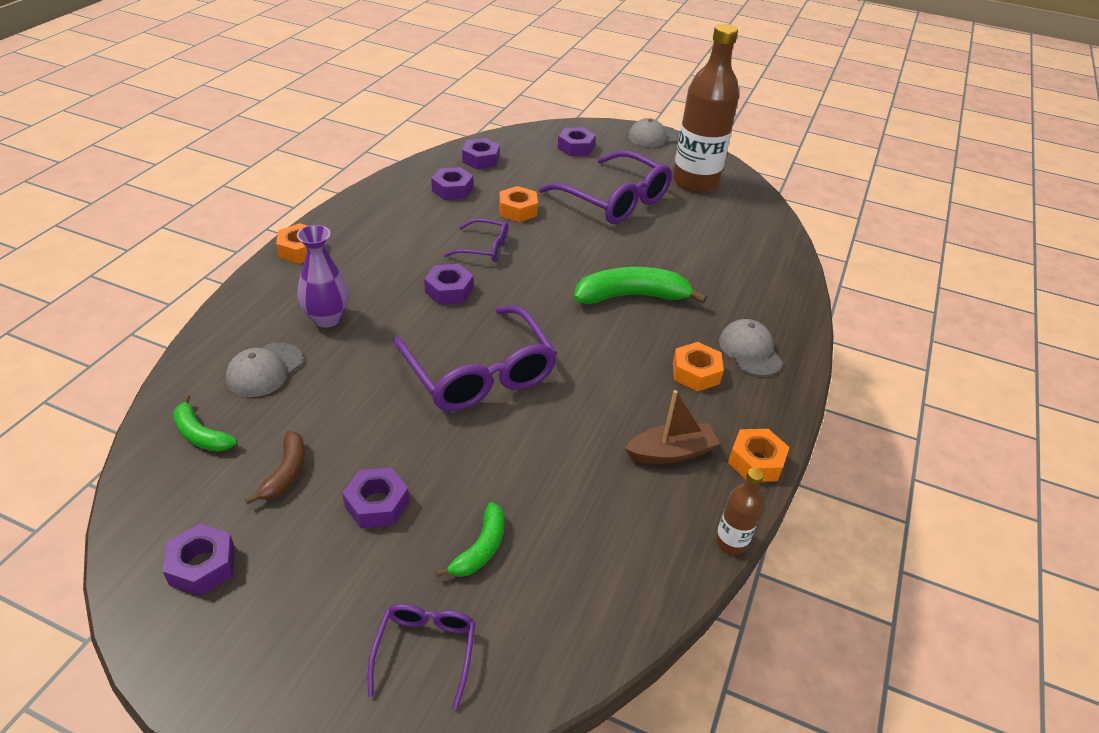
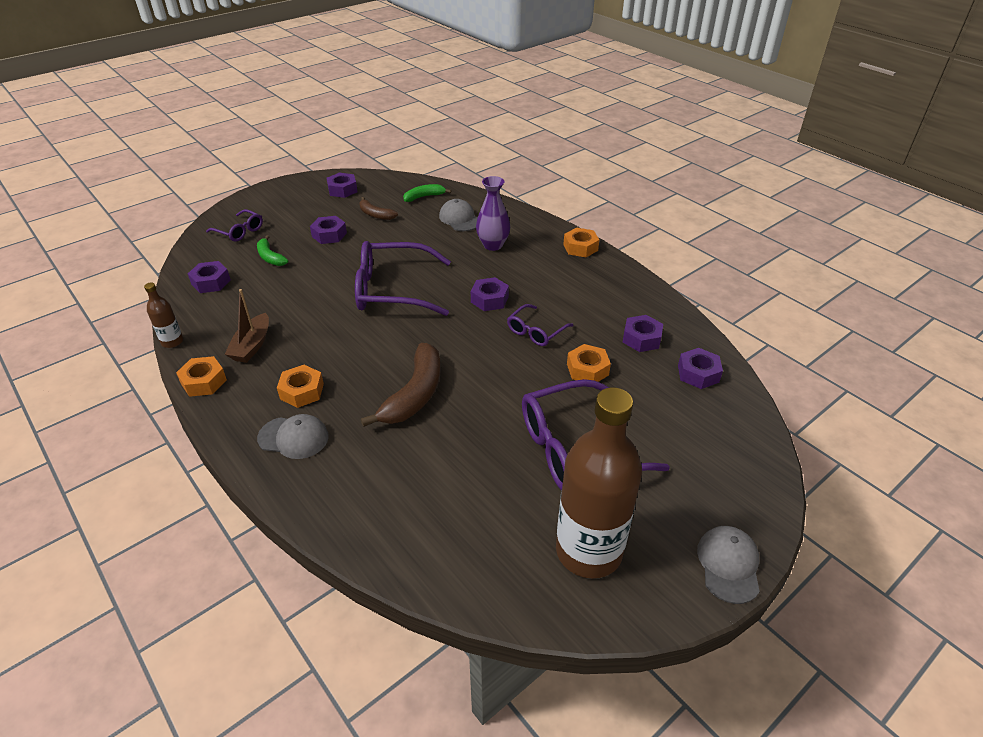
camera: 120 degrees right, 0 degrees up
purple nut [558,127,596,156] -> purple nut moved to [188,261,231,293]
green banana [574,267,707,304] -> brown banana [361,343,441,427]

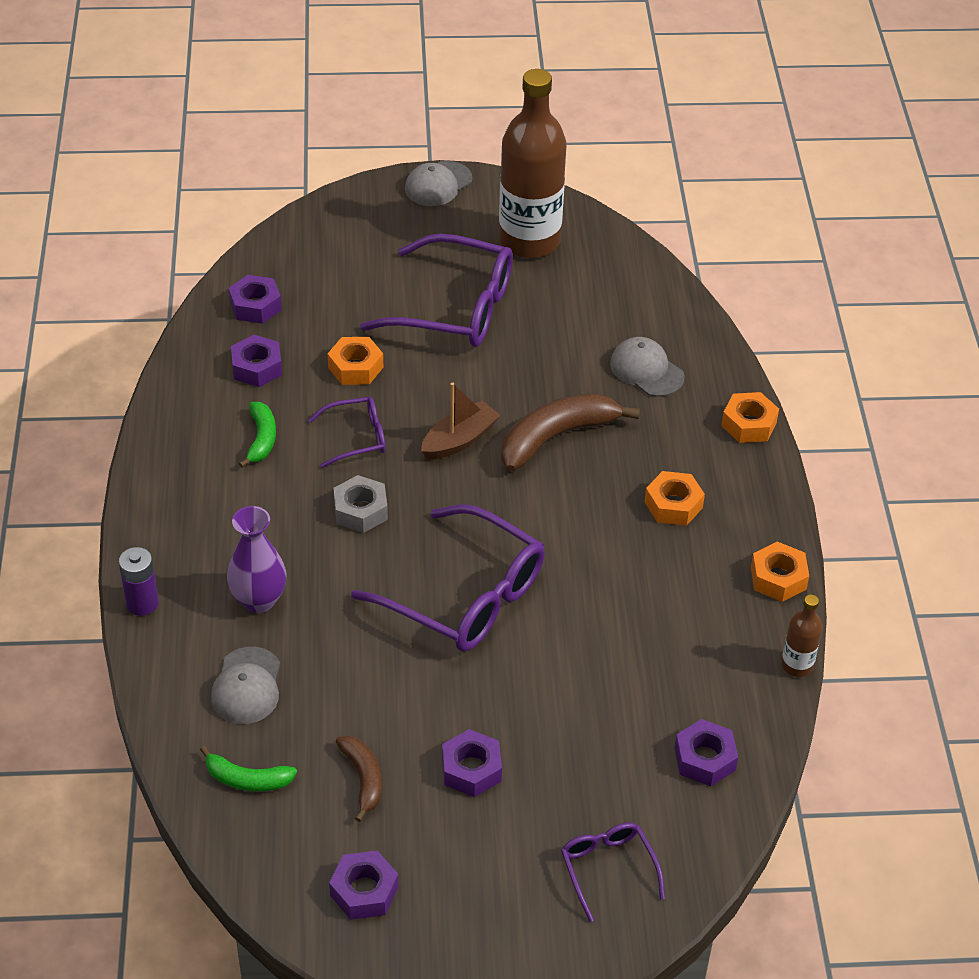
camera: 145 degrees left, 5 degrees up
brown boat [225,289,269,363] -> brown boat moved to [421,382,500,460]
green banana [257,235,288,266] -> green banana moved to [239,402,276,468]
grey cap [257,414,329,459] -> grey cap moved to [610,337,685,397]
purple nut [471,277,509,311] -> grey nut [334,475,388,533]
orange nut [563,227,599,257] -> orange nut moved to [721,392,779,443]
none -> purple battery [119,547,159,616]

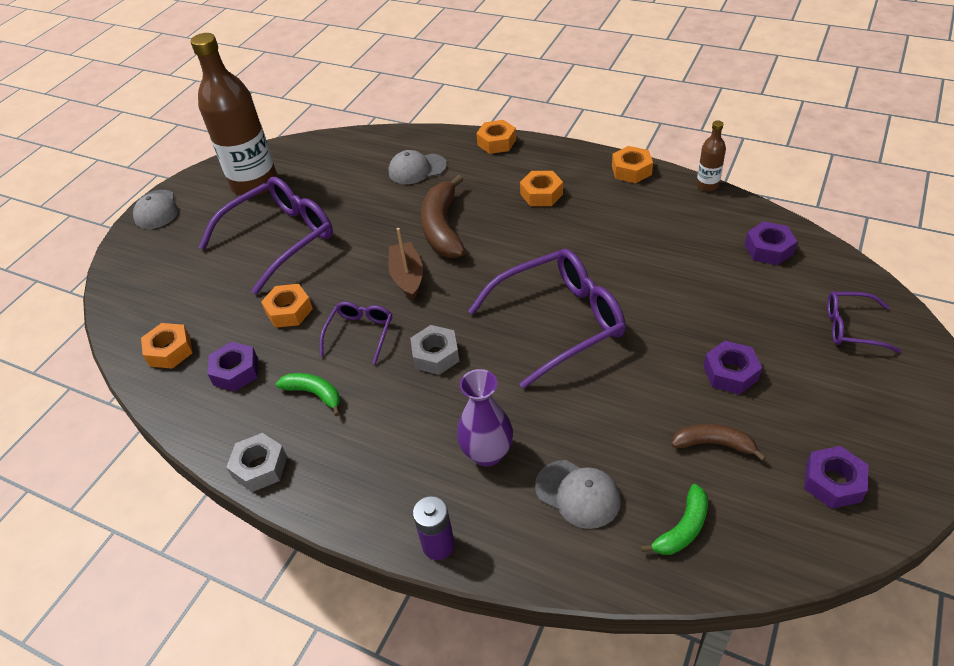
camera: 55 degrees left, 0 degrees up
purple nut [229,275,282,324] -> orange nut [141,323,193,369]
none -> grey nut [226,433,287,492]

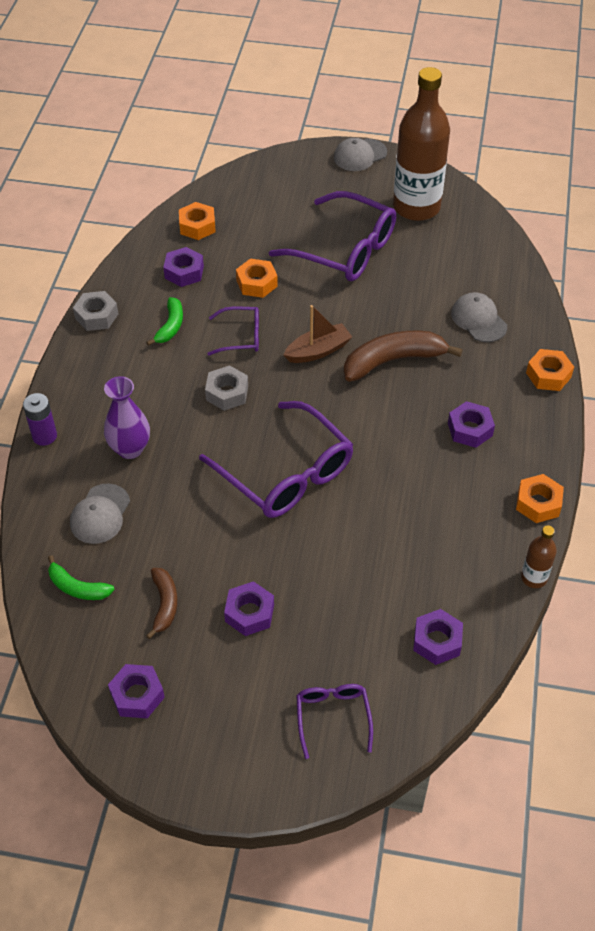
camera: 70 degrees right, 5 degrees up
orange nut [520,171,563,206] -> purple nut [448,401,495,448]

